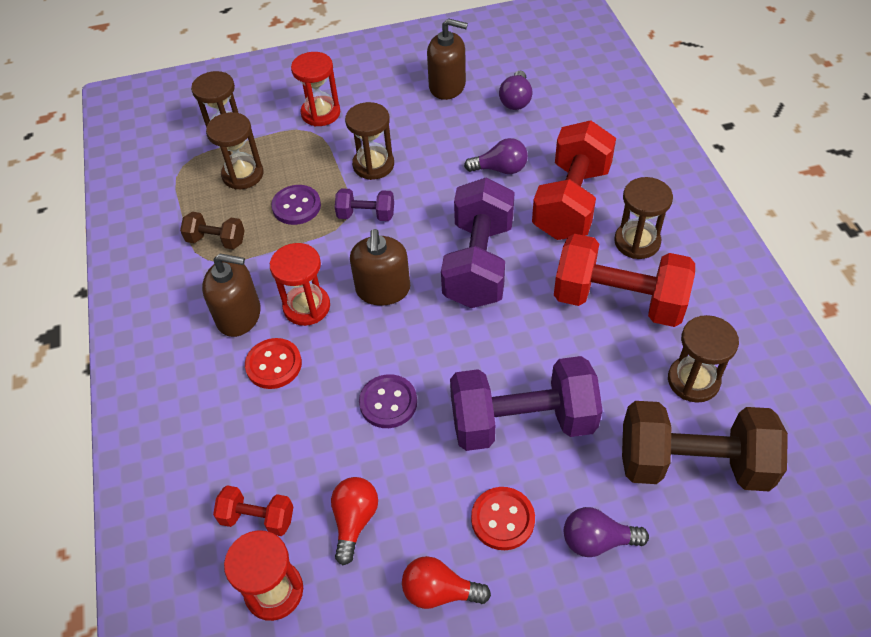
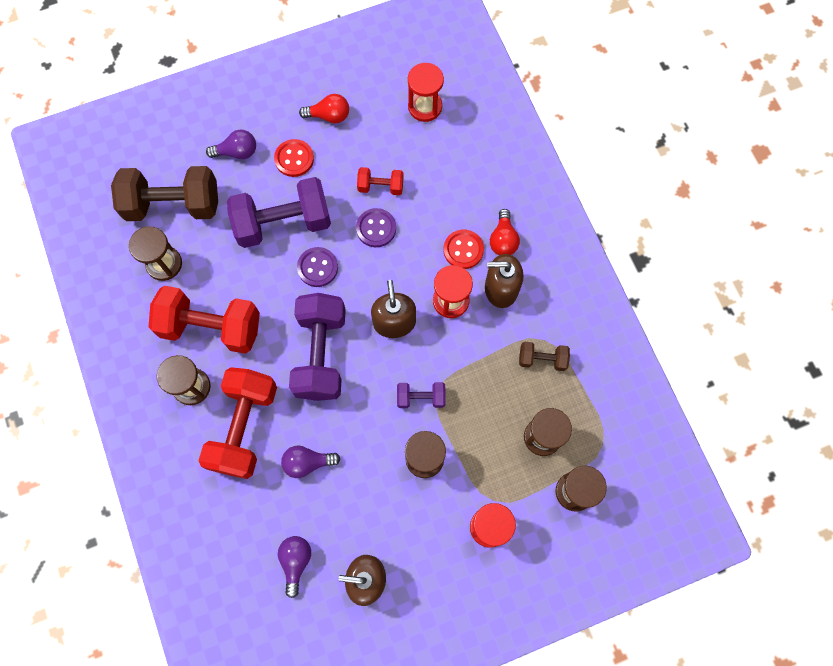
camera: 170 degrees right, 20 degrees up
red dumbbell [213,485,293,536] -> red dumbbell moved to [357,167,404,195]
purple button [271,185,321,225] -> purple button moved to [297,247,338,287]
red light bulb [331,477,378,565] -> red light bulb moved to [490,209,520,255]

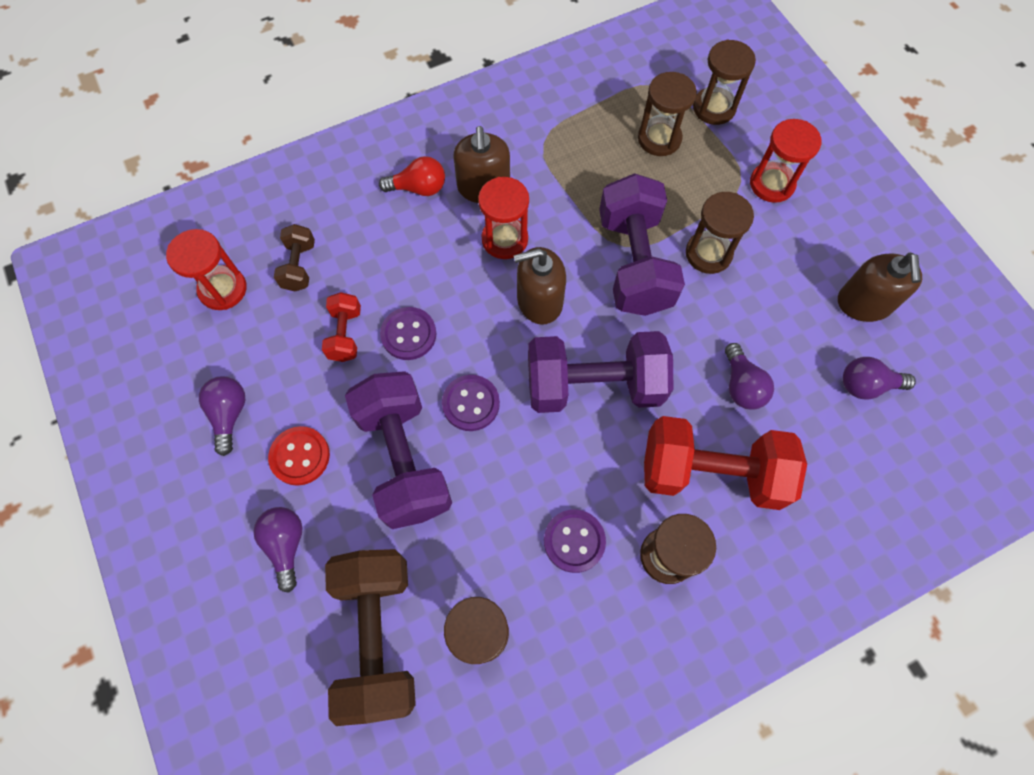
camera: 95 degrees left, 5 degrees down
red dumbbell [149,286,260,354] -> purple button [544,509,606,573]
red light bulb [299,94,349,124] -> purple light bulb [199,377,245,456]
purple dumbbell [397,382,446,408] -> purple dumbbell [599,173,685,316], size x2.07
red button [443,230,484,269] -> none
brown dumbbell [519,342,570,371] -> brown dumbbell moved to [274,224,315,292]

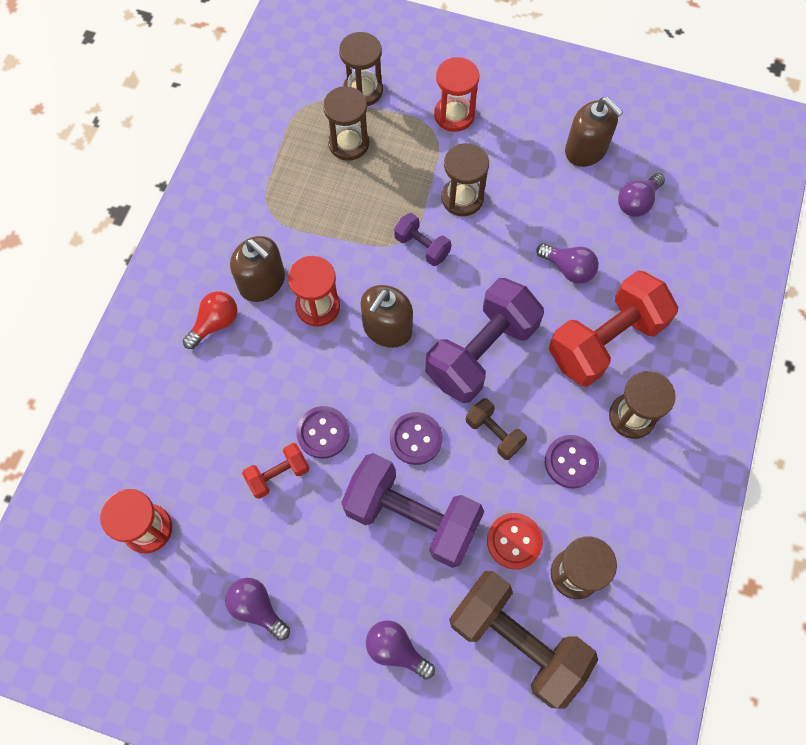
camera: 45 degrees left, 0 degrees up
red button [268,426,330,486] -> red button moved to [487,513,543,569]
brown dumbbell [274,224,315,292] -> brown dumbbell moved to [466,398,527,460]
red dumbbell [322,292,361,362] -> red dumbbell turned 75 degrees counterclockwise [242,443,309,499]
purple dumbbell [599,173,685,316] -> purple dumbbell [394,213,451,266], size x0.48

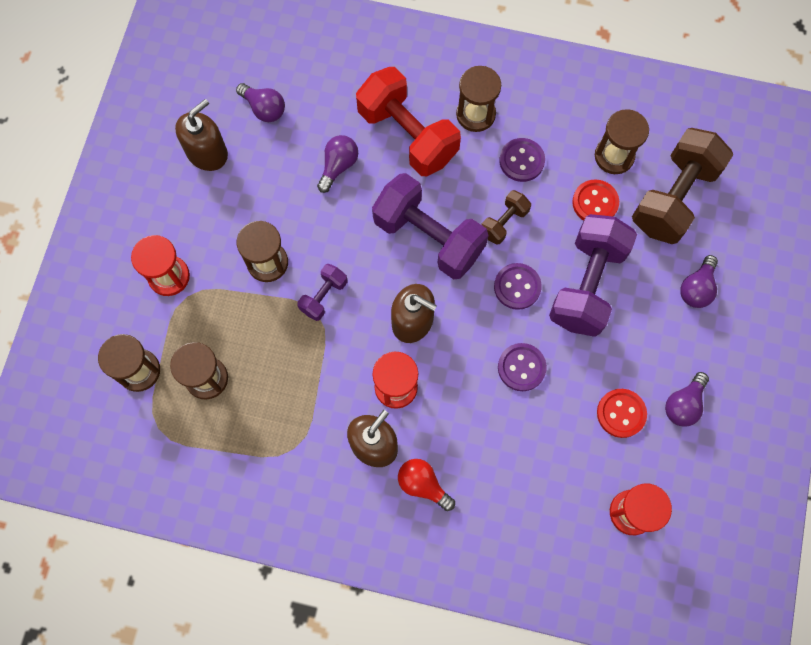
camera: 95 degrees left, 5 degrees up
red dumbbell [242,443,309,499] -> none
none -> red button [597,389,647,438]

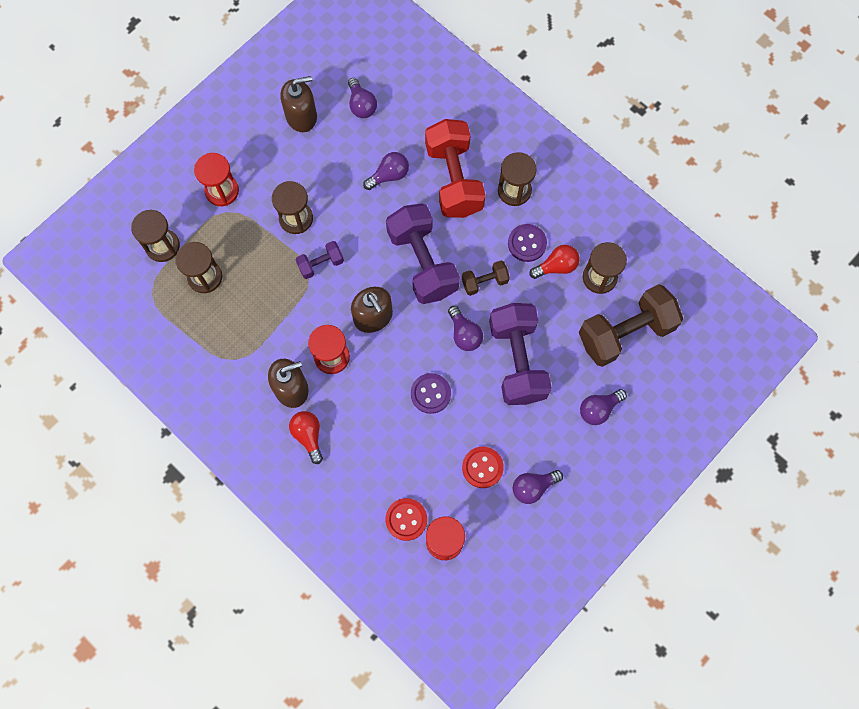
camera: 30 degrees right, 0 degrees up
purple button [494,263,542,310] -> purple light bulb [448,306,483,351]
purple dumbbell [549,214,637,337] -> purple dumbbell turned 60 degrees counterclockwise [489,303,552,405]
red button [572,179,619,220] -> red button moved to [386,498,427,541]
none -> red light bulb [529,245,580,279]

